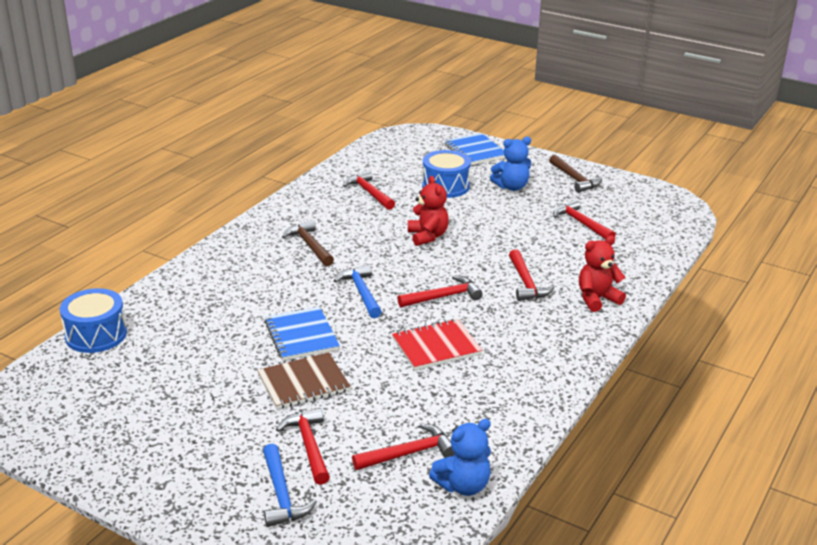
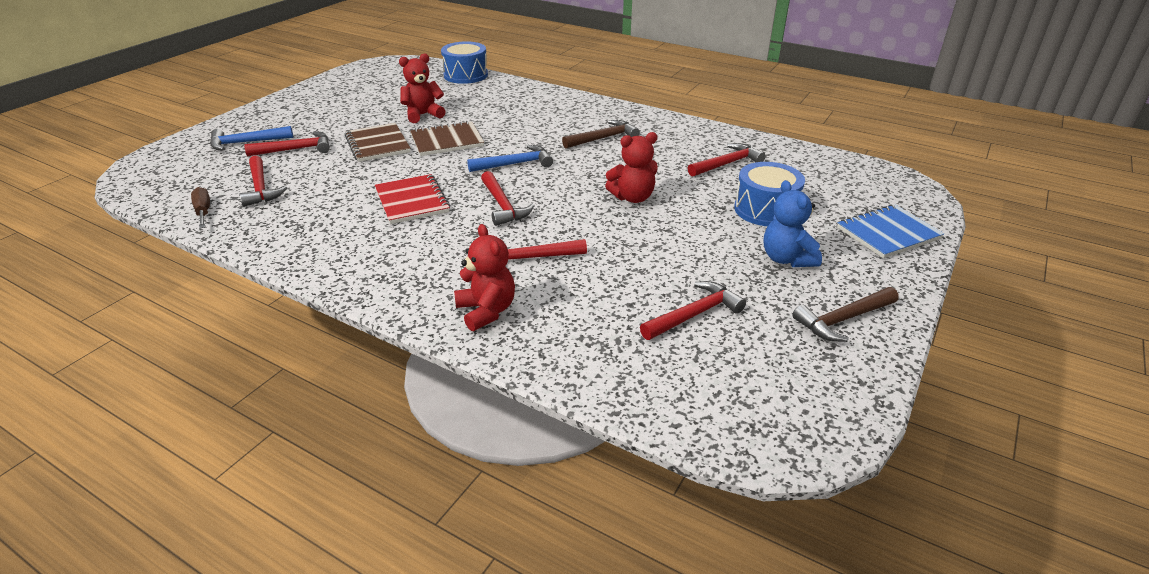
camera: 90 degrees right, 5 degrees up
blue notebook [265,307,340,361] -> brown notebook [410,121,484,156]
blue teddy bear [429,419,491,496] -> brown screwdriver [191,187,210,229]
none -> red teddy bear [399,54,446,123]

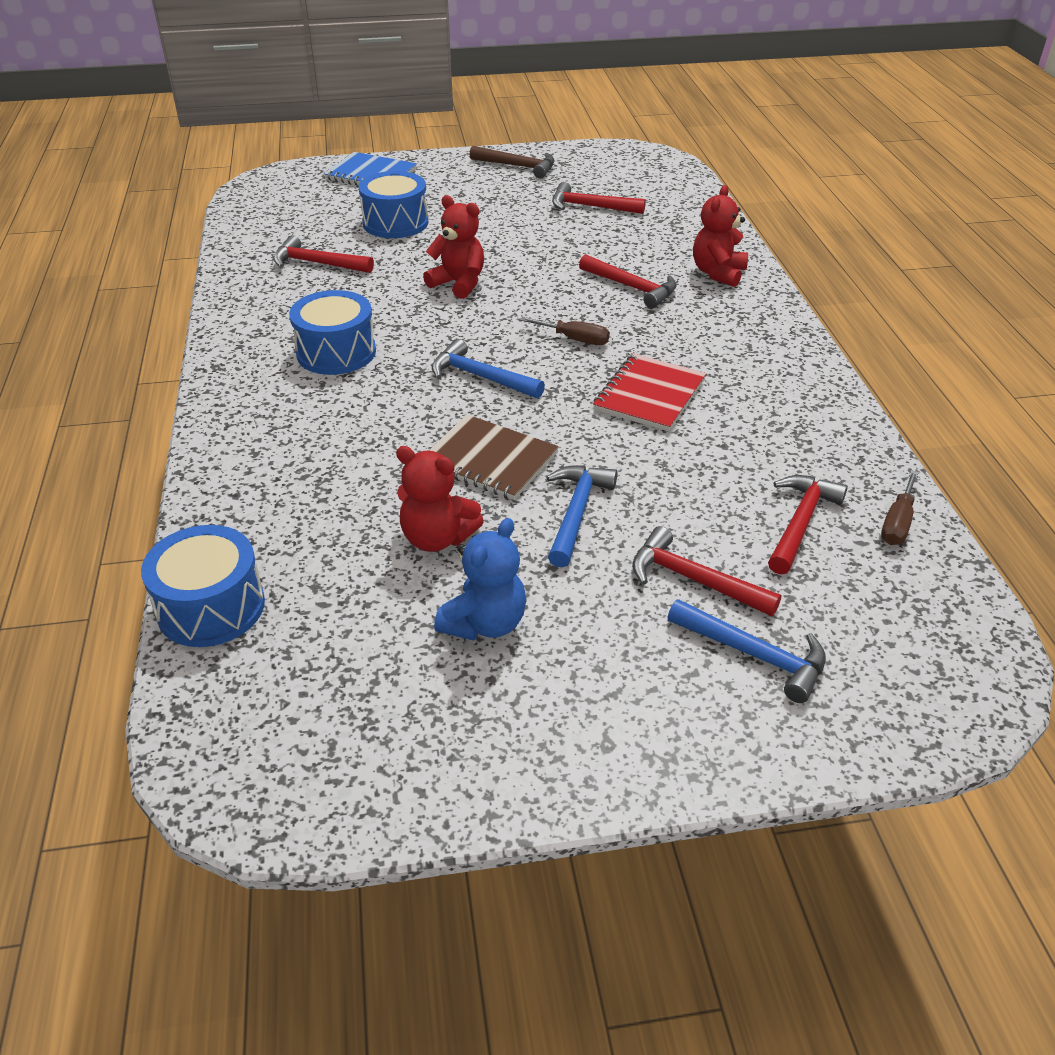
camera: 130 degrees left, 5 degrees up
brown notebook [345,123,411,162] -> blue hammer [547,465,617,567]
red hammer [481,171,535,226] -> brown screwdriver [520,317,610,345]
brown hammer [562,120,640,148] -> blue drum [289,290,376,375]
blue teddy bear [763,180,822,267] -> blue teddy bear moved to [434,518,526,641]

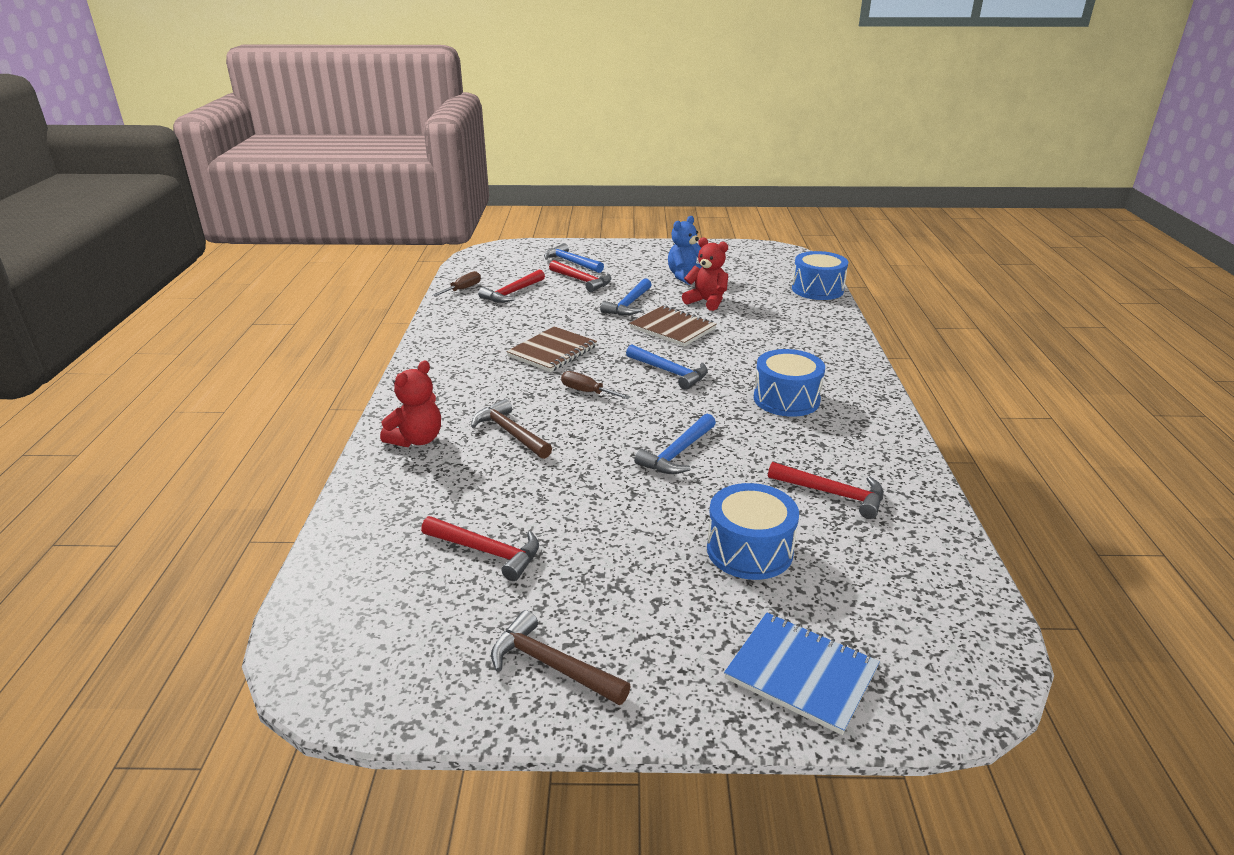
camera: 170 degrees left, 10 degrees down
red teddy bear [423,195,484,299] -> blue hammer [634,414,716,474]
red hammer [579,254,677,308] -> brown hammer [471,399,552,459]
red notebook [593,354,706,432] -> brown notebook [506,326,597,372]

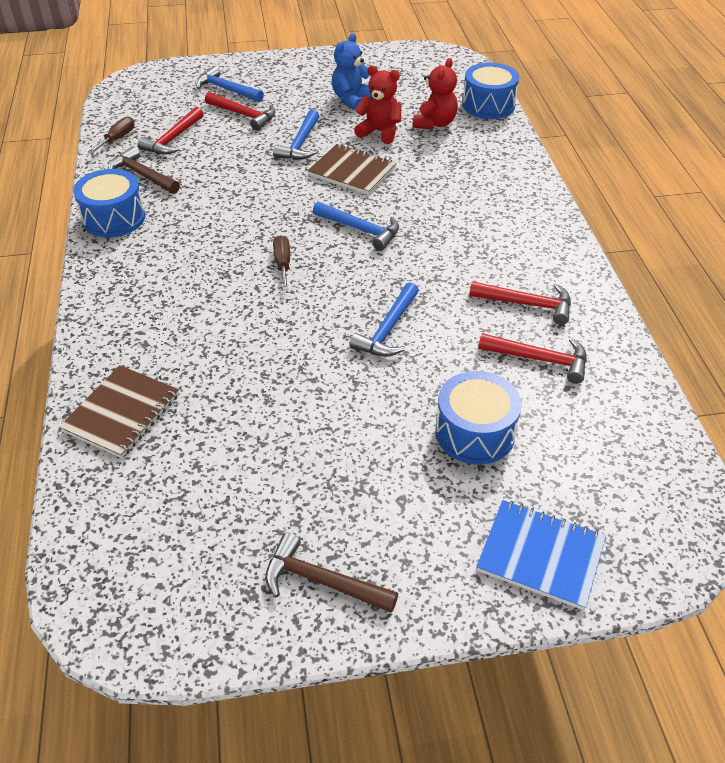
camera: 10 degrees left, 15 degrees up
red teddy bear [380,360,441,447] -> red teddy bear moved to [413,58,458,129]
red hammer [421,516,539,581] -> red hammer moved to [469,281,571,325]
brown hammer [471,399,552,459] -> brown hammer moved to [108,146,180,194]
brown notebook [506,326,597,372] -> brown notebook moved to [59,365,179,458]
brown screwdriver [561,371,630,399] -> brown screwdriver turned 60 degrees clockwise [273,235,290,290]
blue drum [754,349,825,417] -> blue drum moved to [73,169,145,238]

